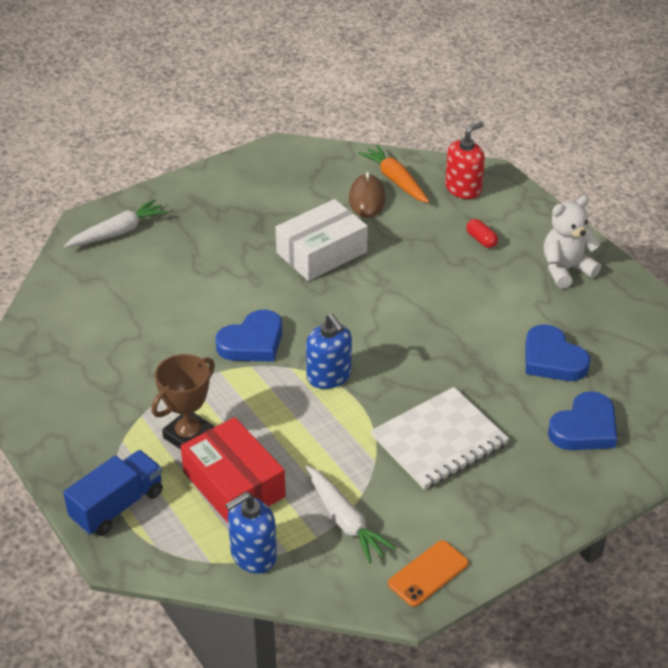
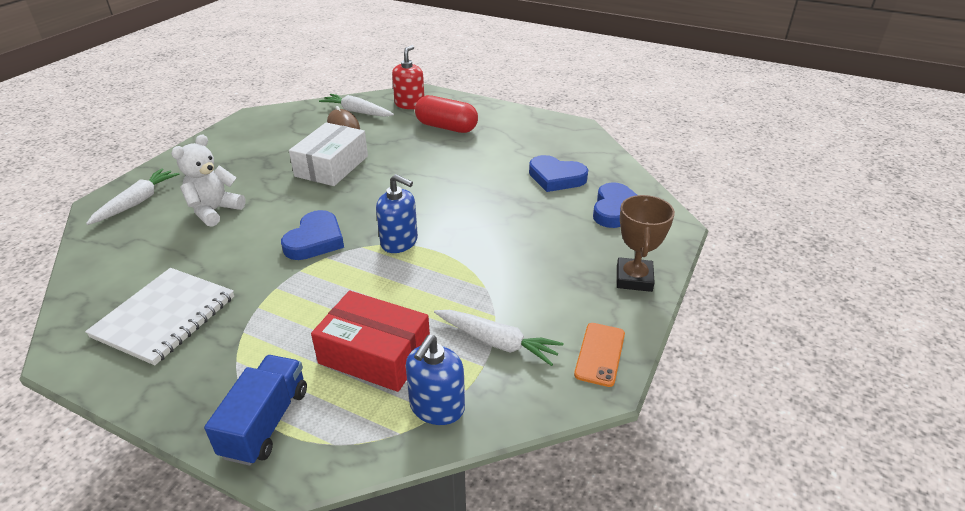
camera: 30 degrees left, 5 degrees down
brown trophy [151,354,215,449] -> brown trophy moved to [617,195,675,292]
orange carrot [358,145,429,203] -> white carrot [319,94,394,117]
white notebook [371,387,509,490] -> white notebook moved to [85,268,234,365]
red capsule [466,219,498,248] -> red capsule [415,95,478,133], size x2.15
white teddy bear [544,195,601,289] -> white teddy bear moved to [171,135,246,227]

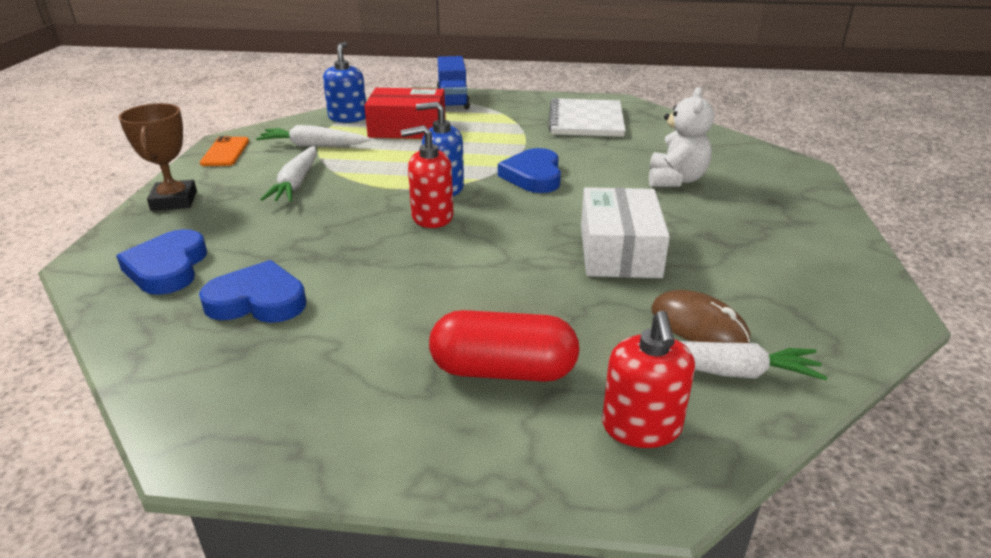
camera: 160 degrees right, 5 degrees down
white carrot [86,168,179,225] -> white carrot moved to [260,146,317,202]
none -> red soap dispenser [400,125,454,228]

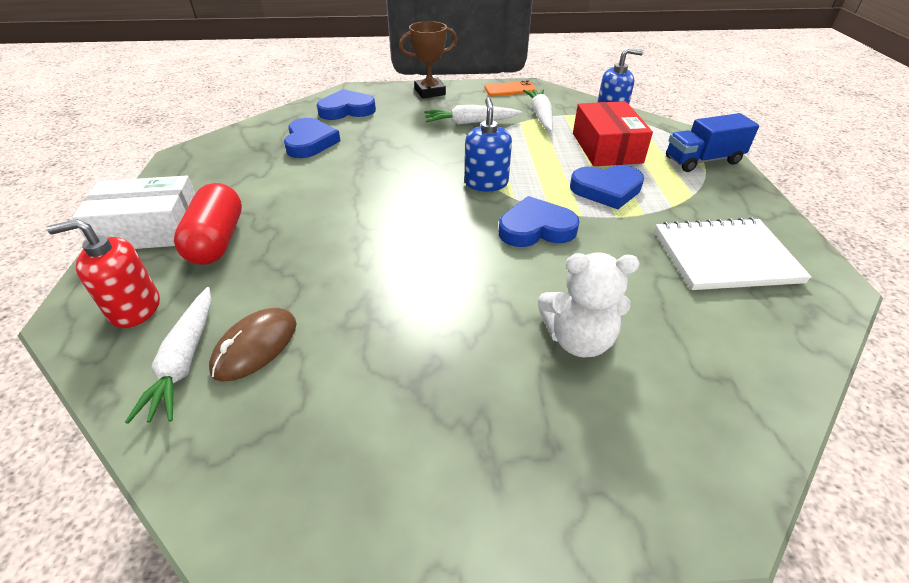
camera: 80 degrees right, 10 degrees up
red soap dispenser [400,125,454,228] -> none
white box [581,187,670,278] -> white box moved to [72,176,195,249]
none -> blue heart [570,165,644,209]

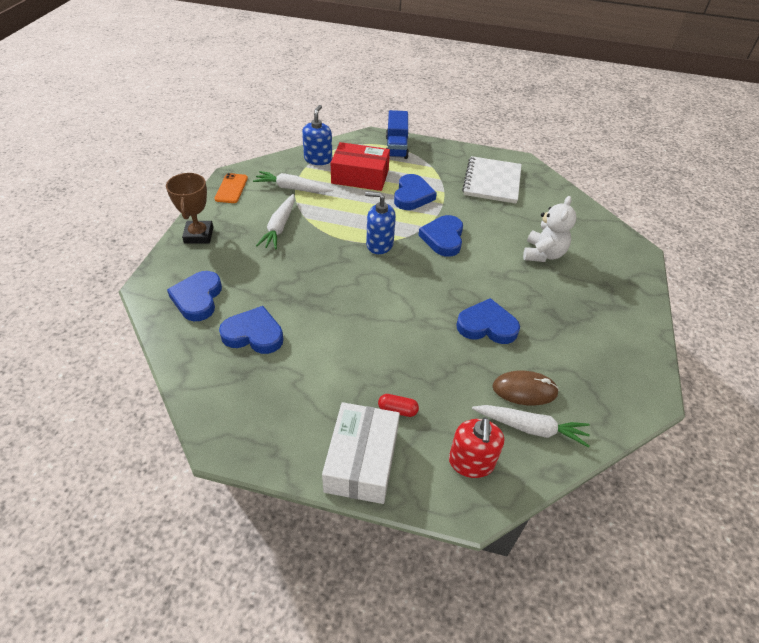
camera: 75 degrees left, 5 degrees up
red capsule [174,183,242,265] -> red capsule [378,394,419,417], size x0.47
brown mouse [209,308,296,382] -> brown mouse turned 45 degrees counterclockwise [492,370,559,406]
none -> blue heart [456,298,520,344]

